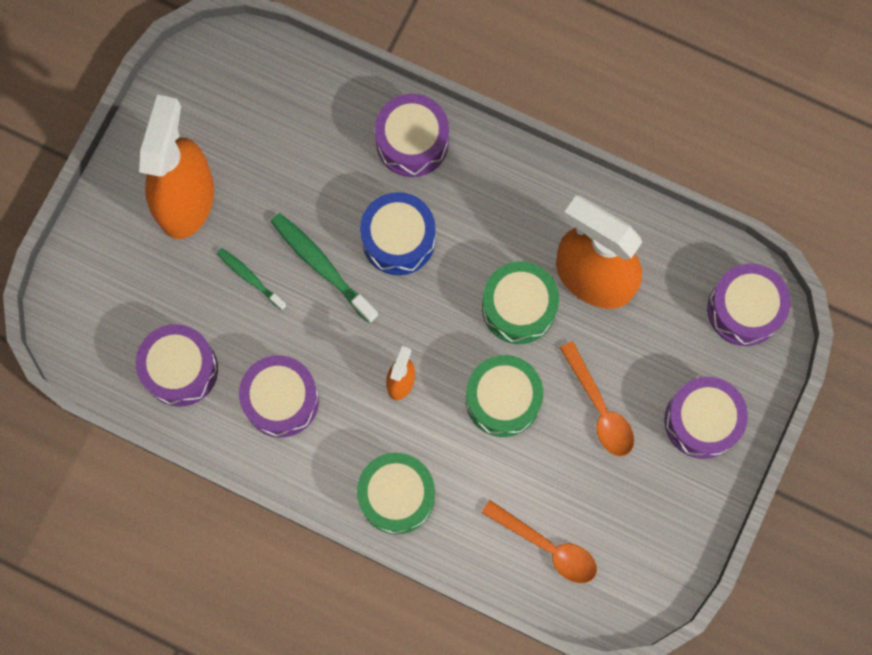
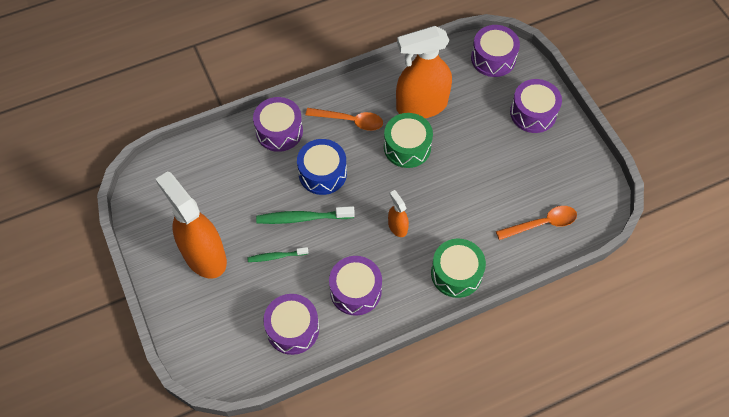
camera: 50 degrees left, 15 degrees down
green drum [466,355,543,437] -> none
orange spoon [560,341,634,456] -> orange spoon moved to [305,108,383,131]

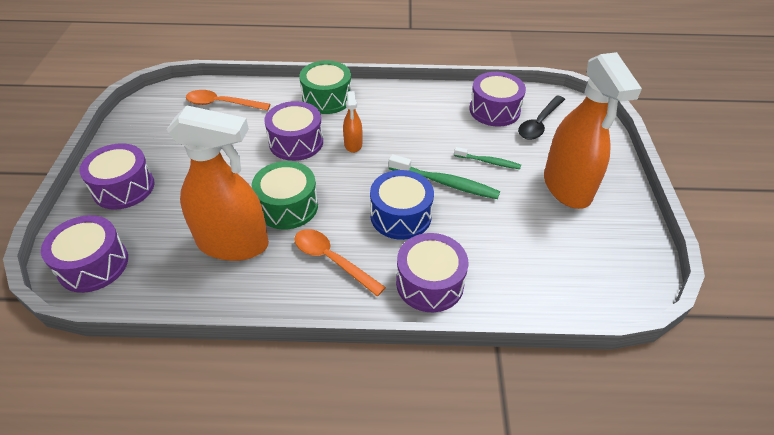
camera: 155 degrees left, 15 degrees down
purple drum [329,256,382,316] -> purple drum moved to [264,101,323,161]
none -> black spoon [518,95,565,140]

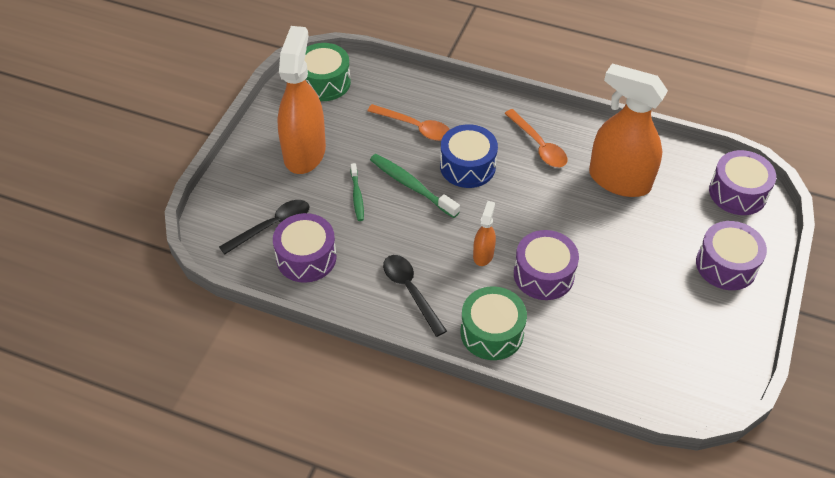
camera: 160 degrees left, 5 degrees up
orange spoon [186,90,270,110] -> orange spoon moved to [367,104,450,141]
green drum [252,161,318,229] -> green drum moved to [304,43,351,101]
purple drum [396,233,468,312] -> none
green toothbrush [454,147,521,169] -> green toothbrush turned 135 degrees counterclockwise [351,163,364,221]
none -> black spoon [383,255,447,337]

